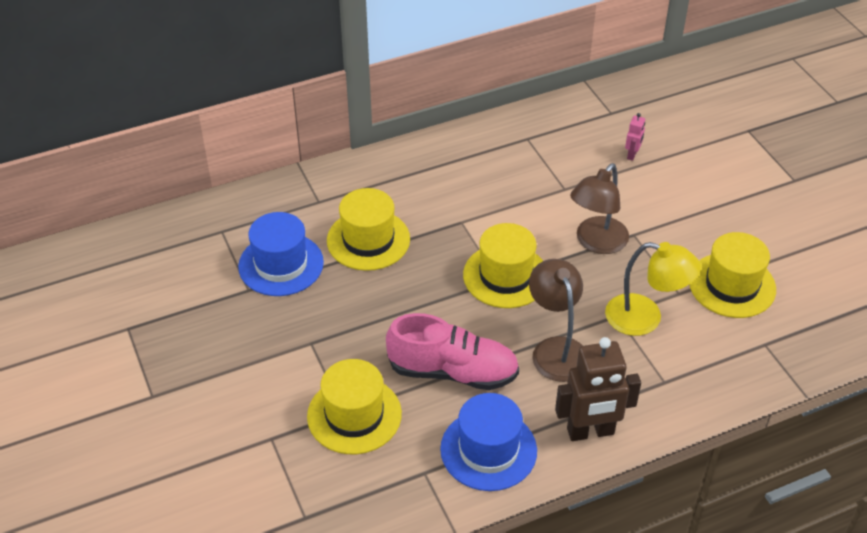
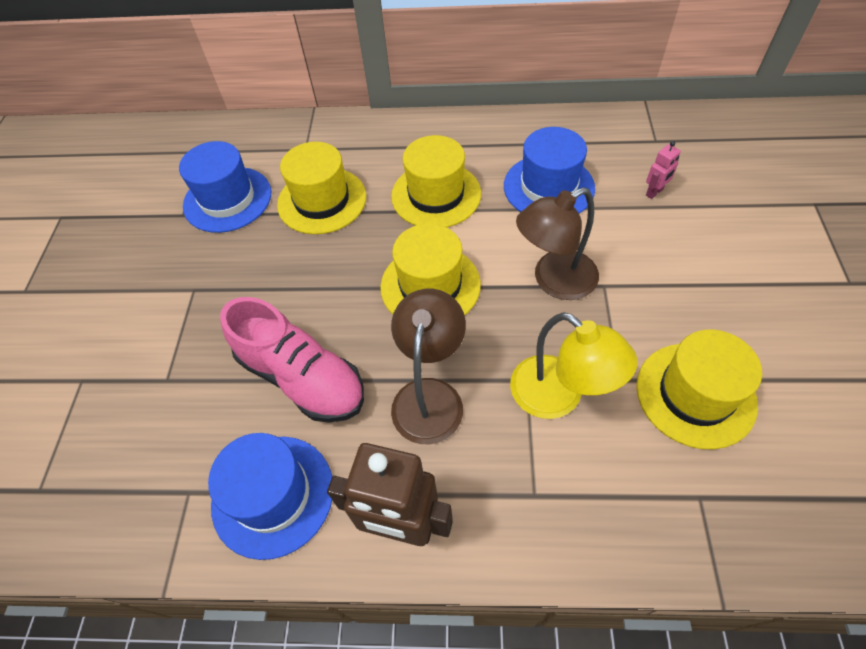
camera: 30 degrees right, 10 degrees up
yellow hat [307,359,402,454] -> yellow hat moved to [391,135,481,228]
none -> blue hat [504,127,595,214]

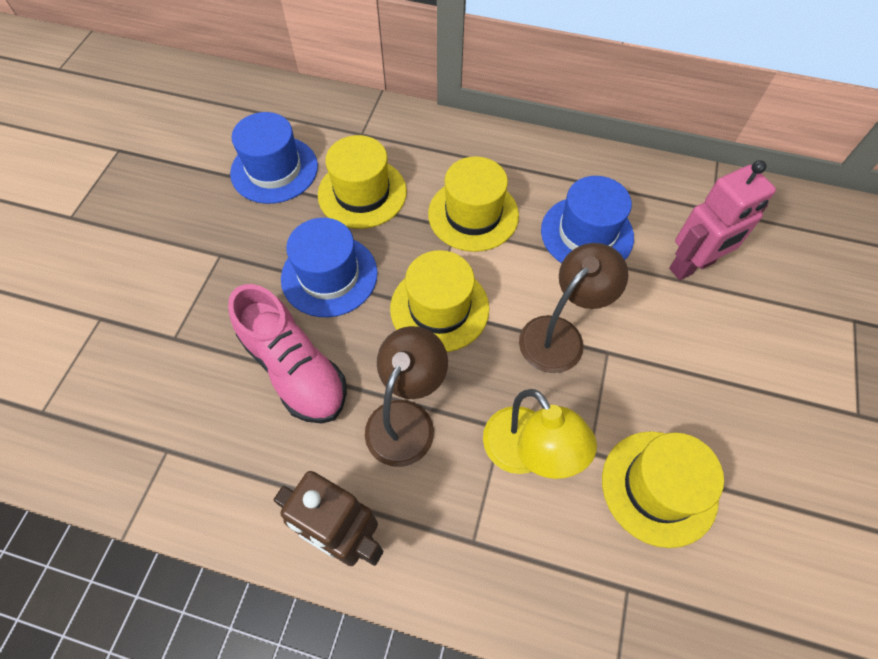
camera: 10 degrees right, 5 degrees up
blue hat [208,433,332,560] -> blue hat moved to [281,218,378,317]
brown lamp [516,187,599,300] -> brown lamp turned 150 degrees clockwise [519,243,628,373]
pink robot [646,141,681,199] -> pink robot [669,160,776,280], size x2.21

